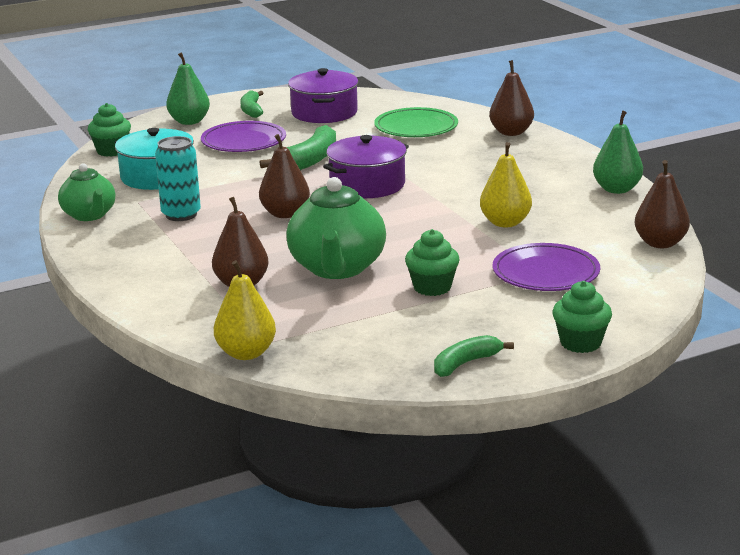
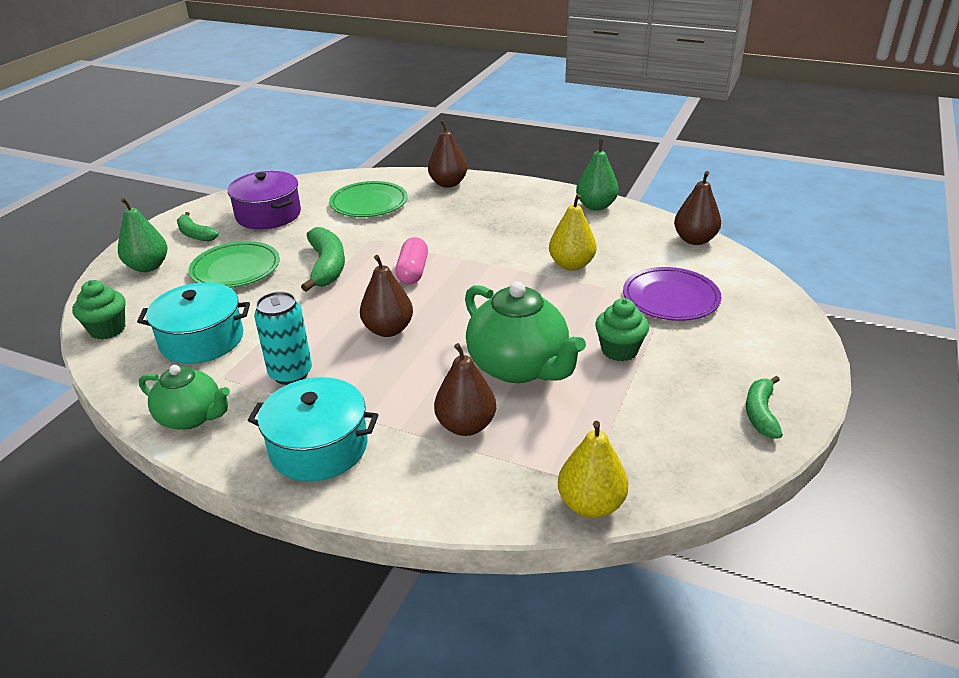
camera: 40 degrees left, 10 degrees up
purple plate [201,121,286,152] -> green plate [189,241,280,288]
purple pot [323,135,409,198] -> pink capsule [395,237,428,285]
green cupcake [552,281,612,353] -> none
none -> turquoise pot [247,377,378,481]

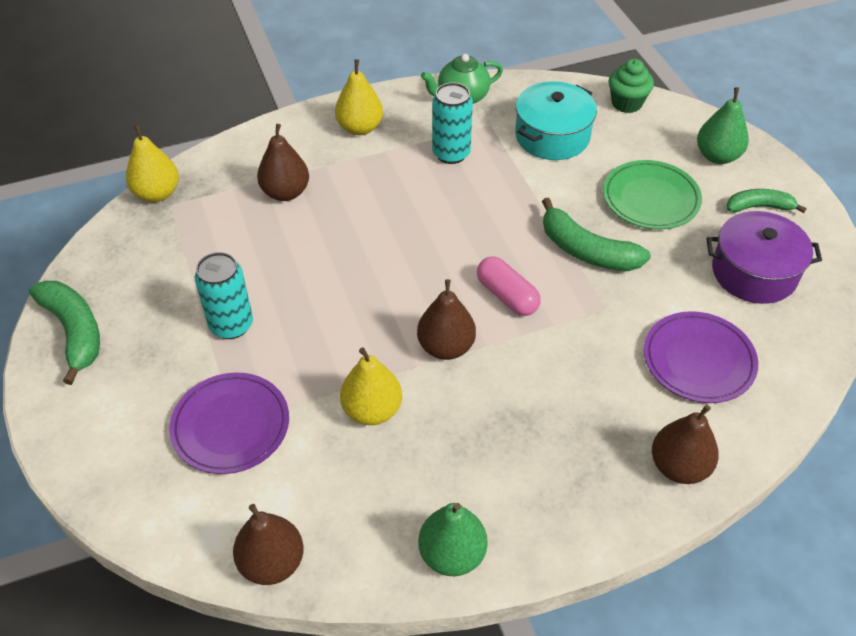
camera: 135 degrees right, 15 degrees up
turquoise pot [247,377,378,481] -> yellow pear [335,59,383,135]
green plate [329,181,408,217] -> purple plate [644,311,758,403]
brown pear [360,255,413,337] -> brown pear moved to [417,279,476,360]
green teapot [465,281,586,383] -> none
green cupcake [595,298,649,361] -> turquoise can [194,252,253,339]
green banana [746,376,783,438] -> green banana [29,281,100,385], size x1.57

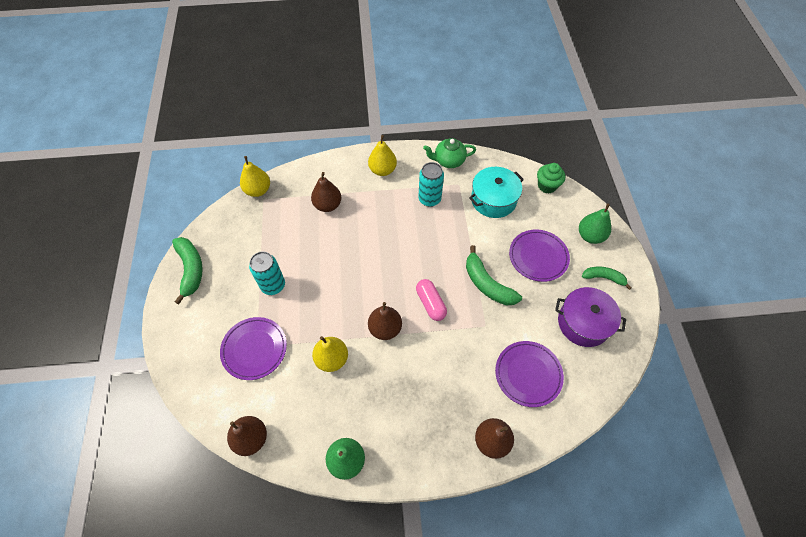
camera: 15 degrees right, 10 degrees up
green plate [603,160,702,229] -> purple plate [509,230,570,282]

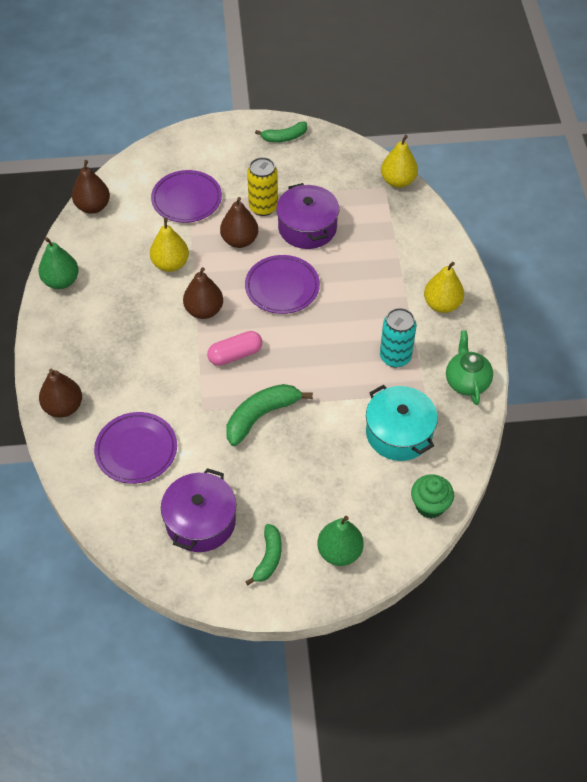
camera: 90 degrees right, 5 degrees down
green banana [172,237,203,304] -> green banana [255,122,307,142], size x0.64
turquoise can [249,251,285,295] -> yellow can [247,157,278,216]
brown pear [311,172,341,212] -> brown pear moved to [220,197,258,248]
purple plate [509,230,570,282] -> purple plate moved to [245,255,320,314]
none -> purple pot [276,183,339,249]

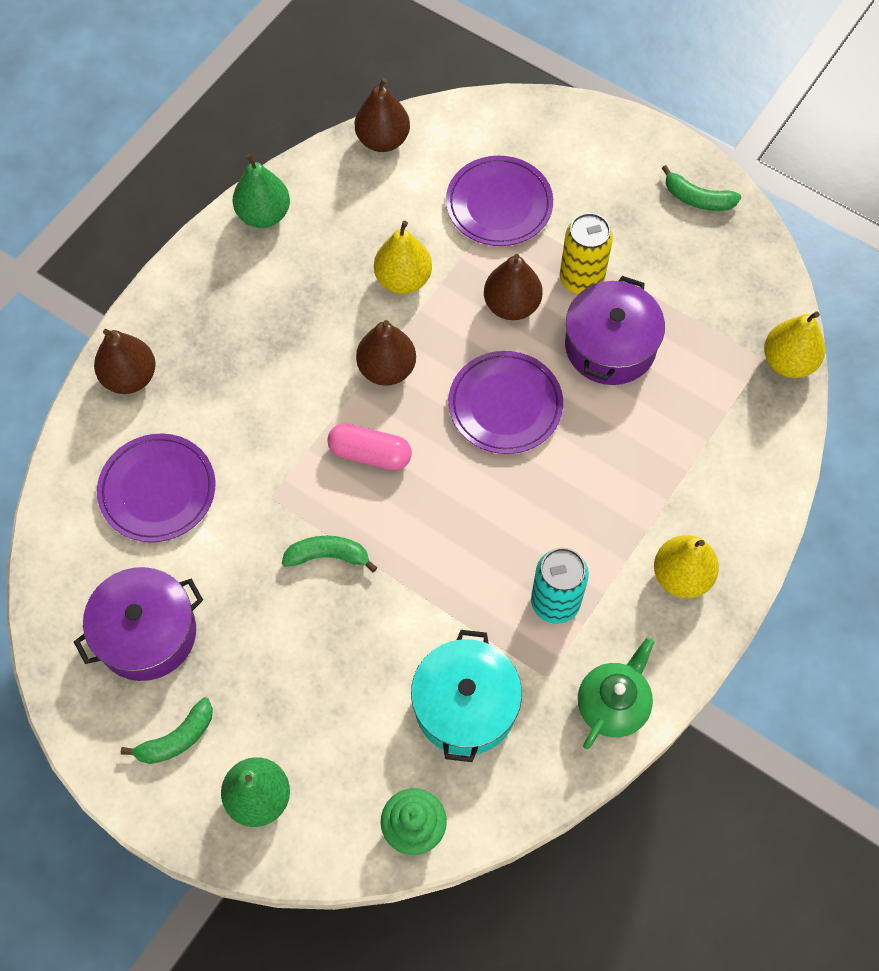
camera: 40 degrees right, 10 degrees up
green banana [226,384,313,446] -> green banana [282,536,378,572], size x0.64

